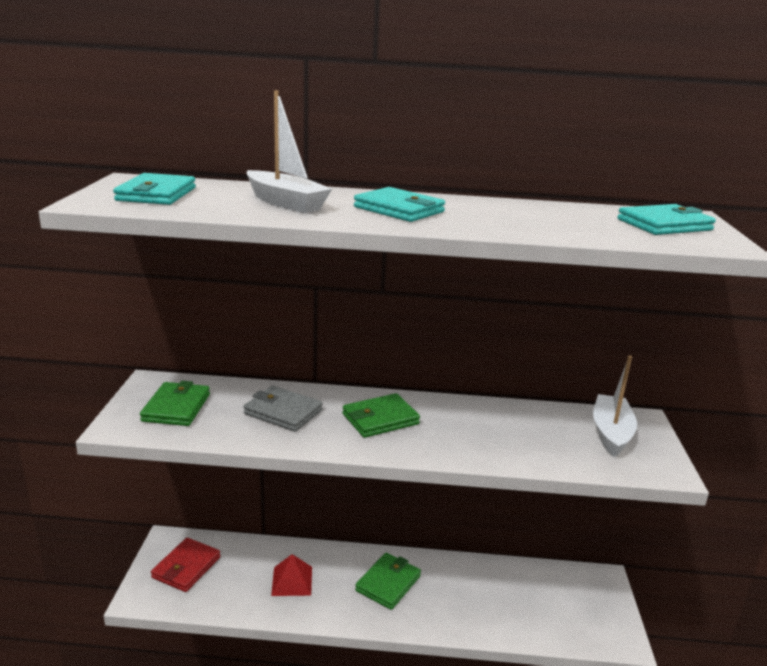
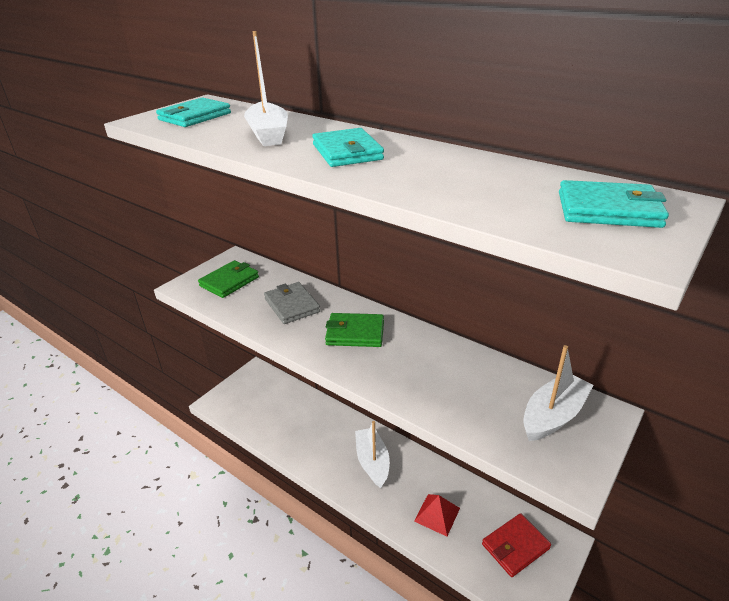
camera: 35 degrees right, 10 degrees up
red wallet [151,538,220,592] -> red wallet moved to [482,513,551,577]
red pyramid [271,554,312,596] -> red pyramid moved to [414,494,460,537]
green wallet [355,553,421,610] -> white boat [355,421,390,488]

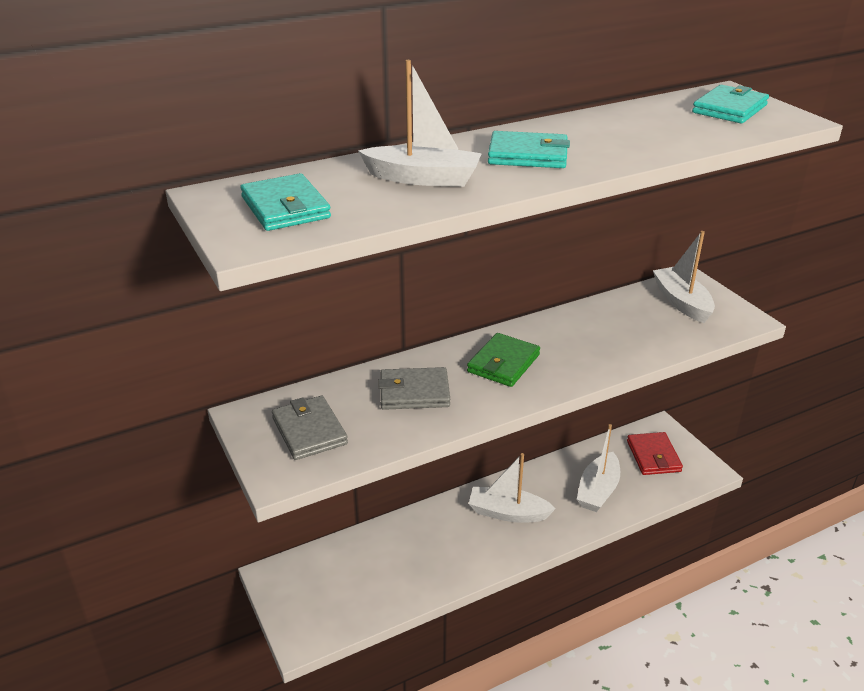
camera: 65 degrees left, 0 degrees up
green wallet [198,260,259,298] -> grey wallet [272,396,348,460]
red pyramid [414,494,460,537] -> white boat [577,424,620,512]

